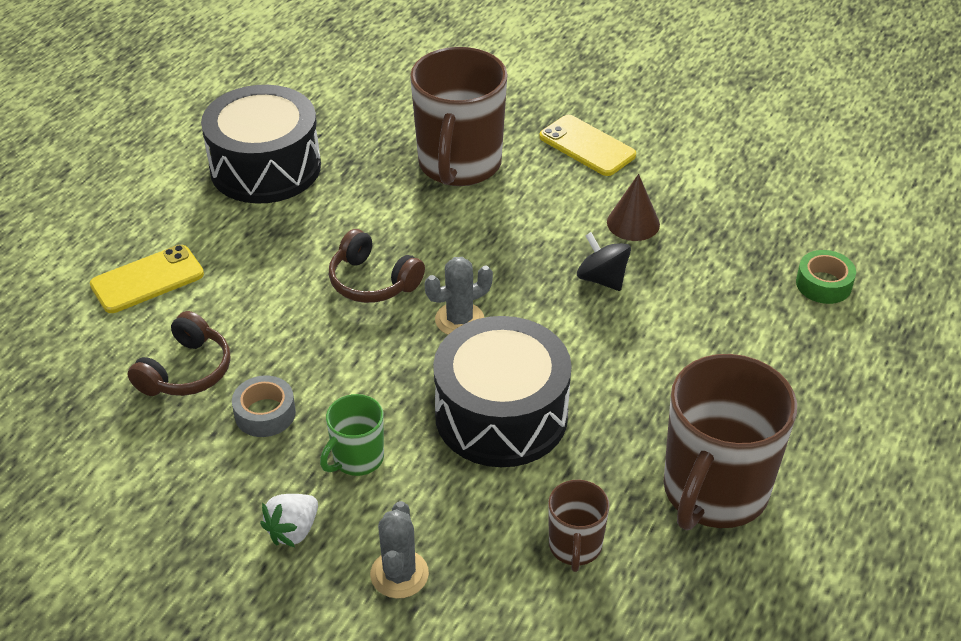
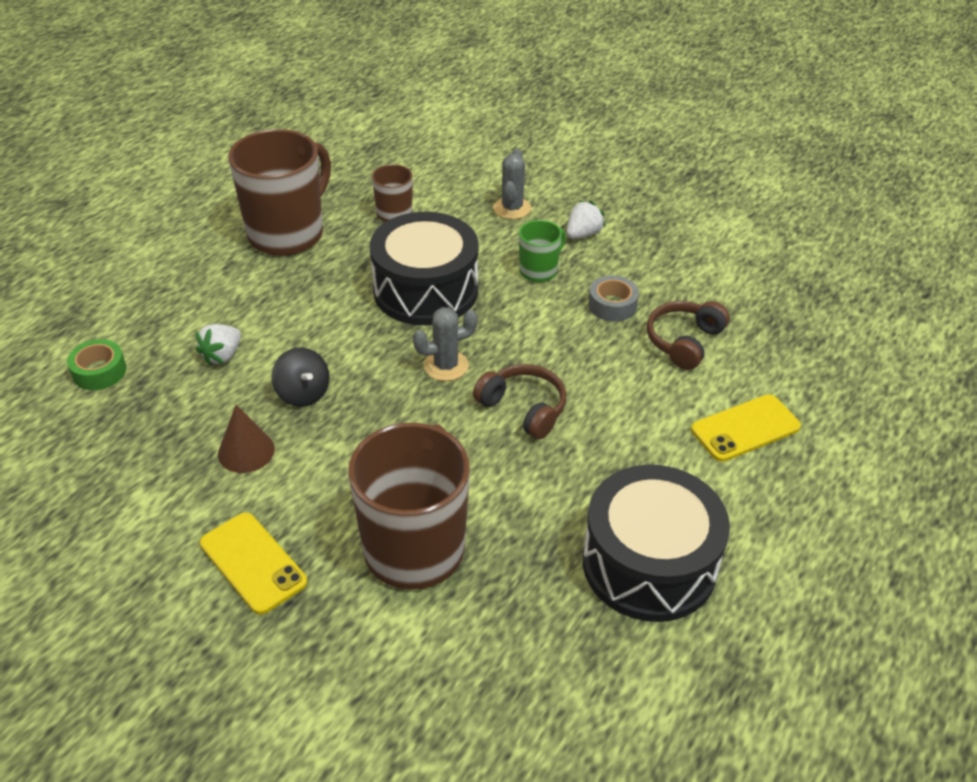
camera: 175 degrees left, 0 degrees up
none -> white strawberry [196,324,241,366]

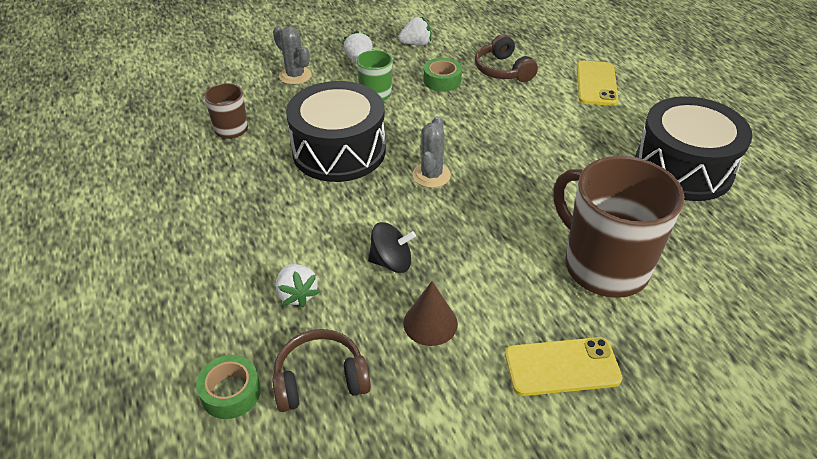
camera: 55 degrees left, 0 degrees up
brown mug [228,129,331,256] -> none
brown headphones [473,364,566,439] -> brown headphones moved to [272,329,371,412]
grey tape [588,275,639,322] -> green tape [424,58,462,92]
none -> white strawberry [398,17,431,45]

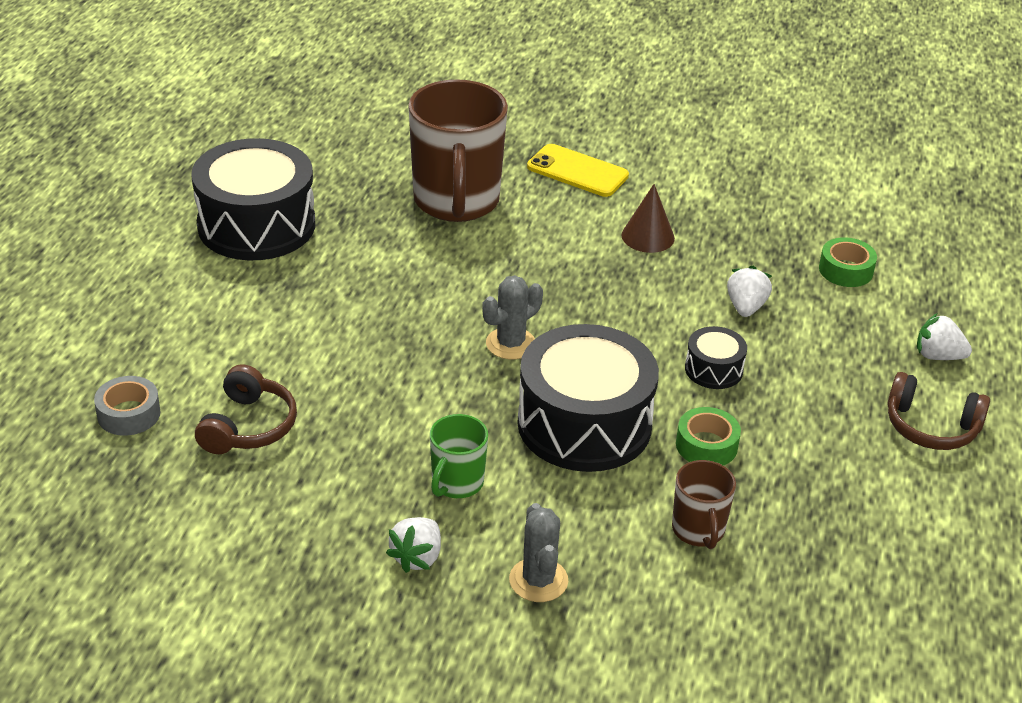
camera: 145 degrees left, 5 degrees down
brown headphones [272,329,371,412] -> brown headphones moved to [887,372,990,450]
black spinning top [368,222,416,273] -> none
white strawberry [398,17,431,45] -> white strawberry moved to [917,313,972,360]
green tape [424,58,462,92] -> green tape moved to [676,407,741,465]
yellow phone [577,61,619,106] -> none
none -> grey tape [94,376,160,436]
none -> black drum [685,326,747,389]

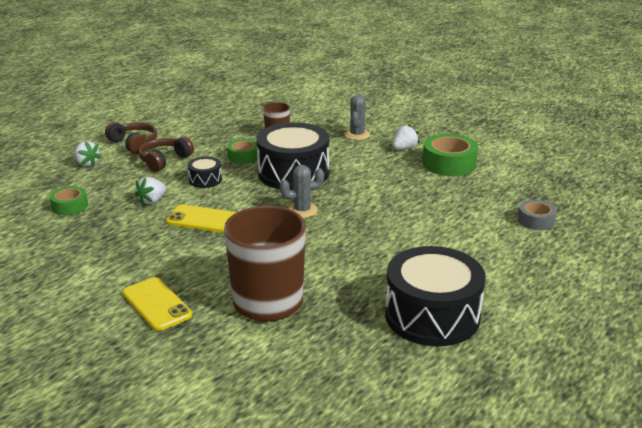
camera: 155 degrees left, 10 degrees down
brown headphones [195,364,297,454] -> brown headphones moved to [138,137,194,172]
green mug [430,414,488,498] -> none
brown cone [621,184,675,253] -> none
none -> yellow phone [166,205,237,233]
none -> green tape [423,134,478,176]

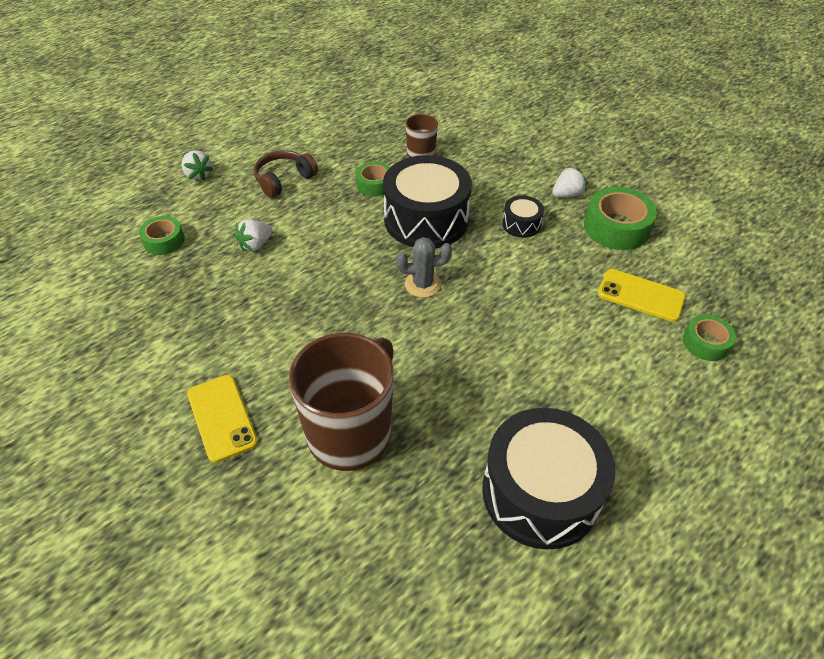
camera: 10 degrees right, 20 degrees up
brown headphones [105,122,157,154] -> none
yellow phone [166,205,237,233] -> yellow phone moved to [598,269,686,322]
black drum [188,157,222,188] -> black drum moved to [502,195,544,238]
grey cactus [344,94,370,140] -> none
grey tape [518,200,557,230] -> green tape [683,315,736,361]

